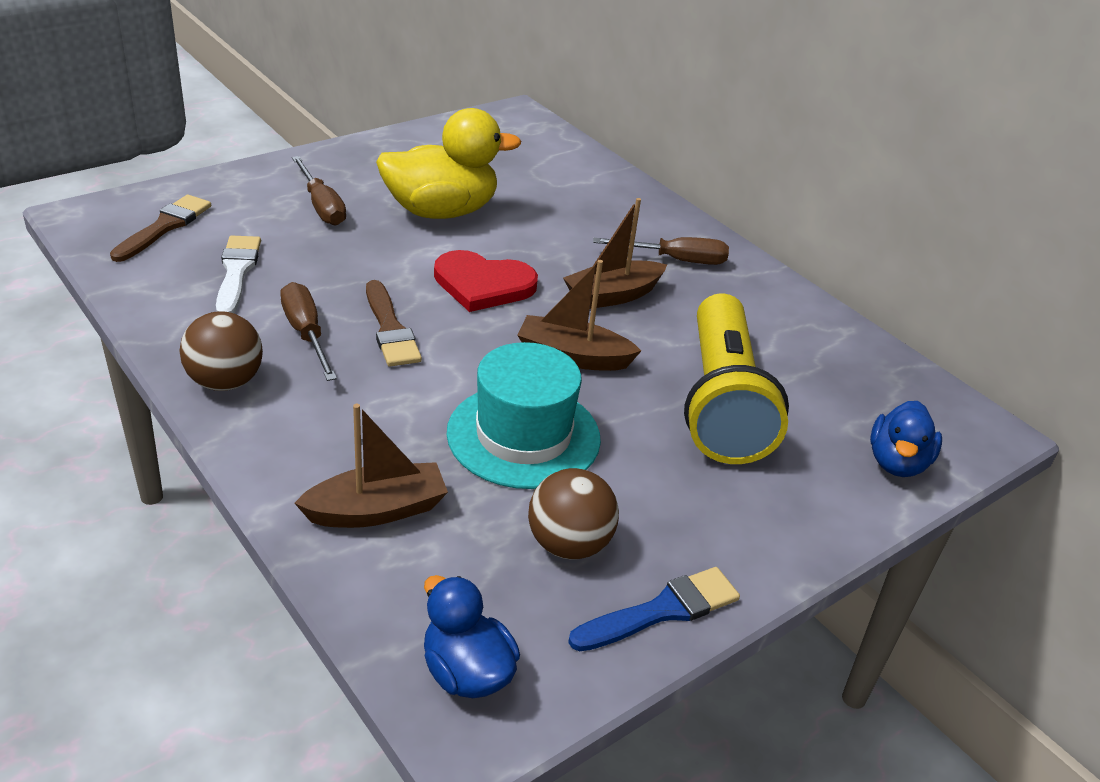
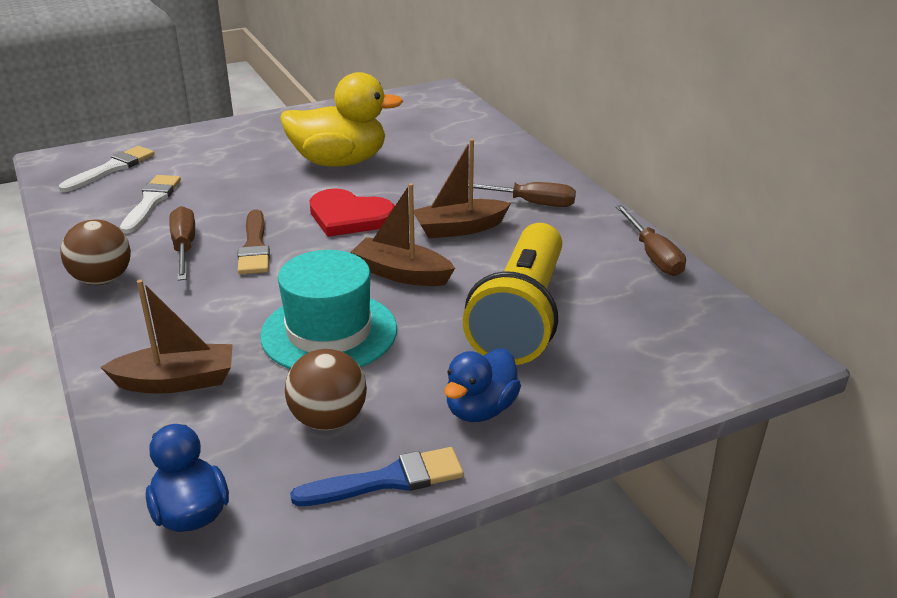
camera: 15 degrees right, 5 degrees down
brown brush [110,195,211,262] -> white brush [59,146,155,192]
brown screwdriver [292,156,346,226] -> brown screwdriver moved to [615,205,686,276]
blue duck [870,401,942,477] -> blue duck moved to [444,349,521,422]

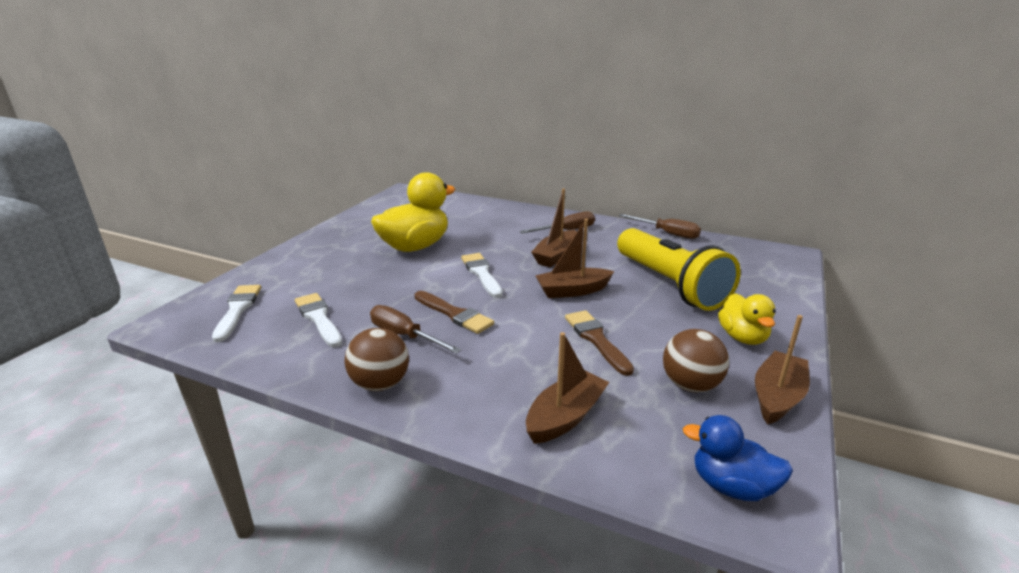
camera: 40 degrees left, 5 degrees down
turquoise hat [260,250,397,369] -> brown brush [565,310,634,376]
blue brush [290,447,464,506] -> brown boat [755,315,810,424]
red heart [309,189,395,237] -> white brush [461,253,503,298]
blue duck [444,349,521,422] -> yellow duck [718,293,776,345]

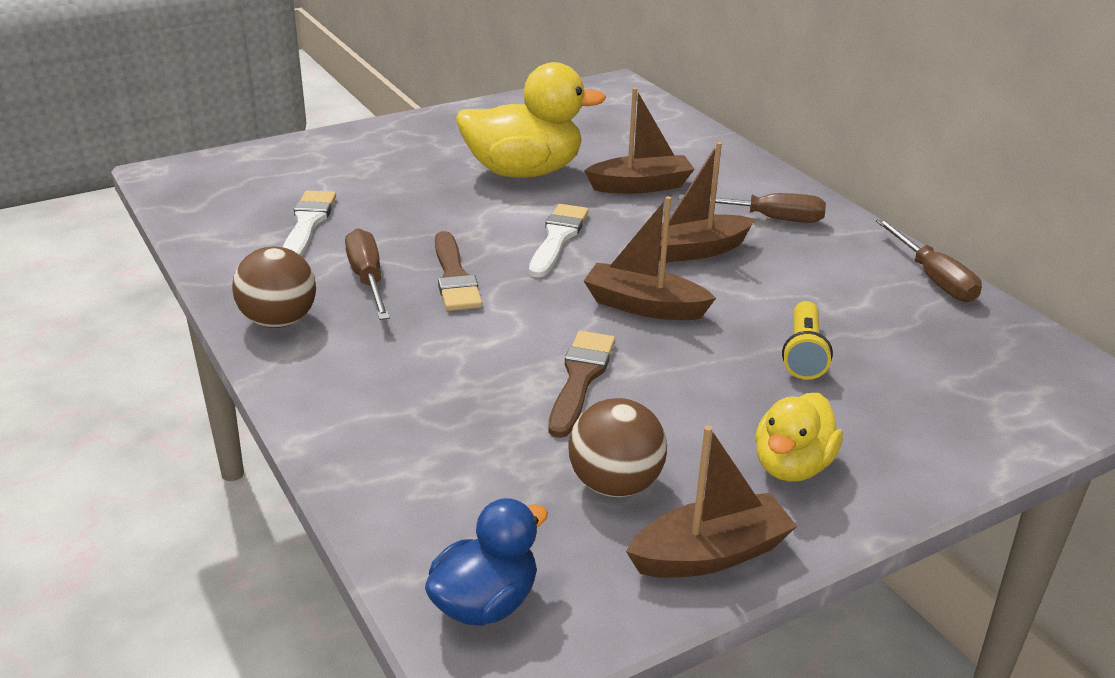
camera: 35 degrees right, 5 degrees up
white brush [212,285,261,342] -> none
brown boat [526,332,609,444] -> brown boat moved to [584,88,695,194]
yellow flashlight [617,228,741,311] -> yellow flashlight [782,301,833,380], size x0.46
blue duck [683,415,793,501] -> blue duck turned 75 degrees clockwise [425,498,548,626]

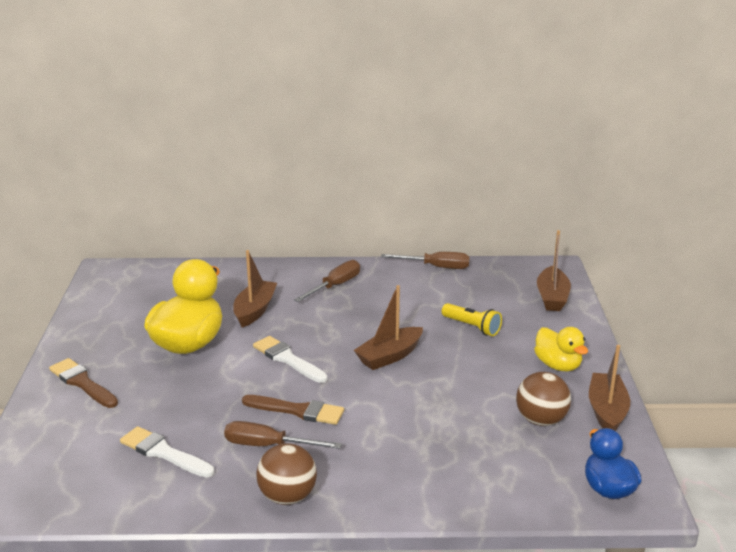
camera: 60 degrees left, 5 degrees down
brown brush [549,331,615,438] -> brown brush moved to [49,358,118,408]
brown boat [659,142,755,263] -> brown boat moved to [537,230,571,311]

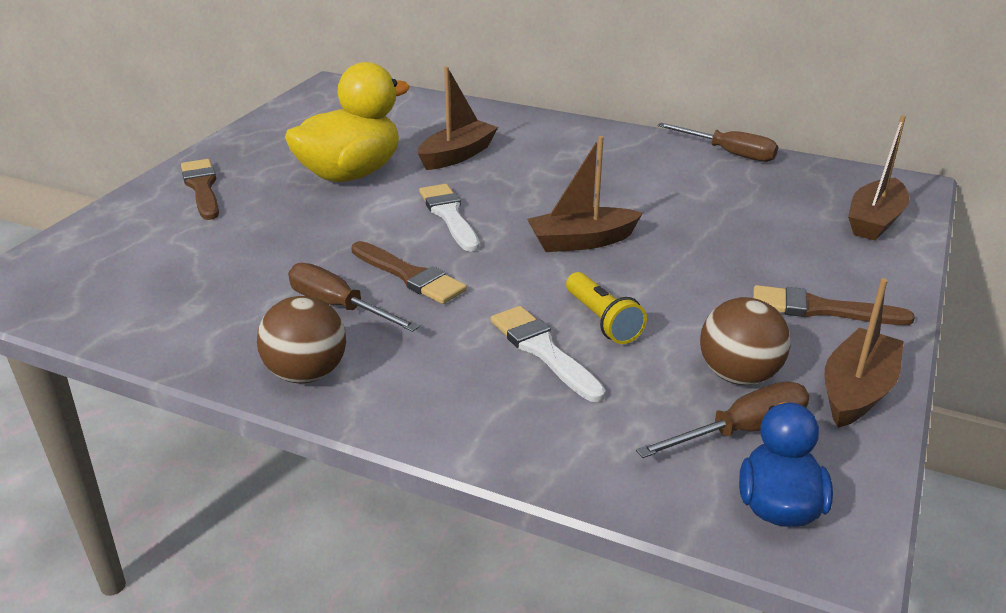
camera: 25 degrees right, 5 degrees up
white brush [120,426,214,478] -> white brush moved to [490,306,606,402]
brown screwdriver [294,260,360,302] -> brown screwdriver moved to [636,382,810,458]
yellow flashlight [442,303,502,336] -> yellow flashlight moved to [566,272,647,344]
yellow duck [534,327,588,371] -> brown brush [753,285,915,325]

